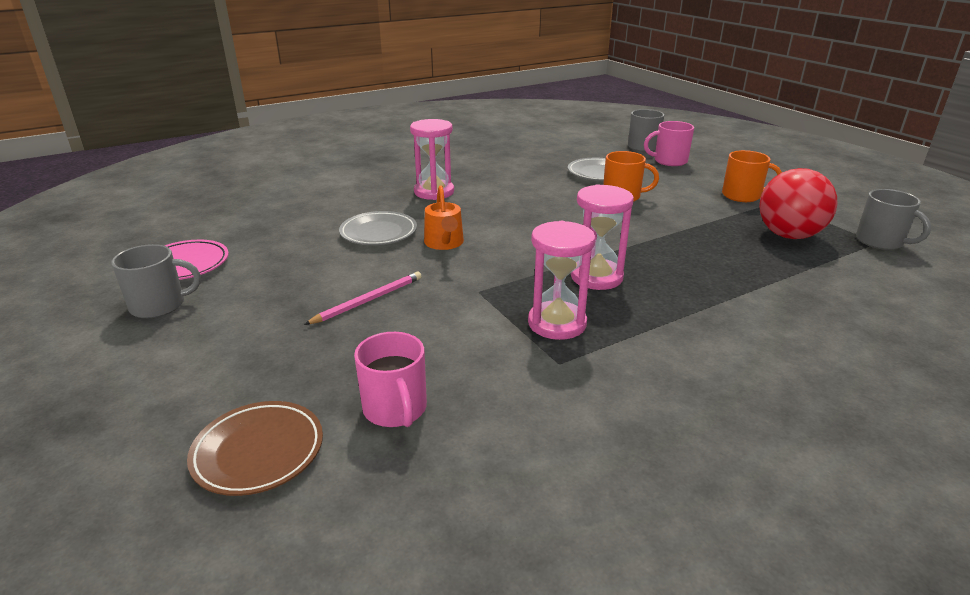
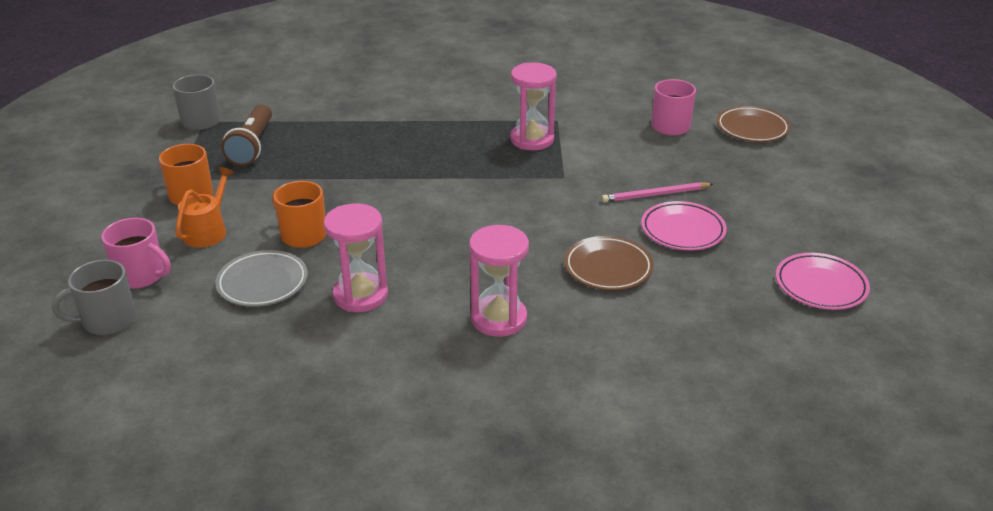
camera: 150 degrees left, 5 degrees up
grey mug [111,244,201,318] -> none
grey plate [339,211,417,245] -> brown plate [564,236,654,290]
orange watering can [424,185,464,250] -> orange watering can moved to [175,167,234,248]
pink hourglass [571,184,634,290] -> pink hourglass moved to [324,204,388,312]
red ball [759,168,838,239] -> brown flashlight [221,104,272,166]
none -> pink plate [641,201,727,250]

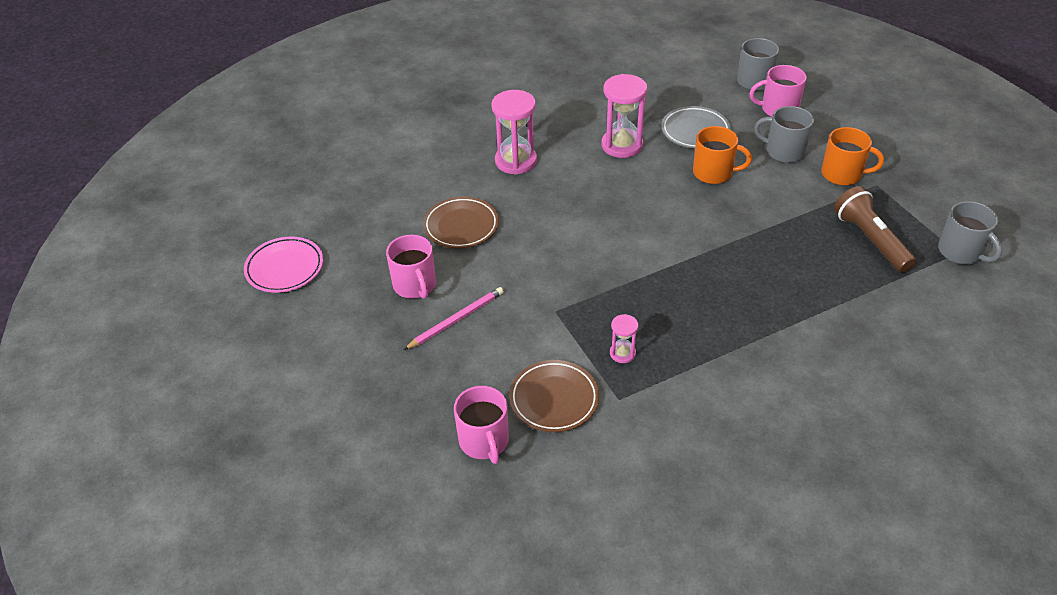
camera: 155 degrees right, 10 degrees up
orange watering can [175,167,234,248] -> grey mug [754,106,814,163]
pink hourglass [510,63,557,150] -> pink hourglass [610,314,638,363], size x0.51
pink plate [641,201,727,250] -> pink mug [386,235,436,299]
brown plate [717,106,790,142] -> brown plate moved to [509,360,599,432]

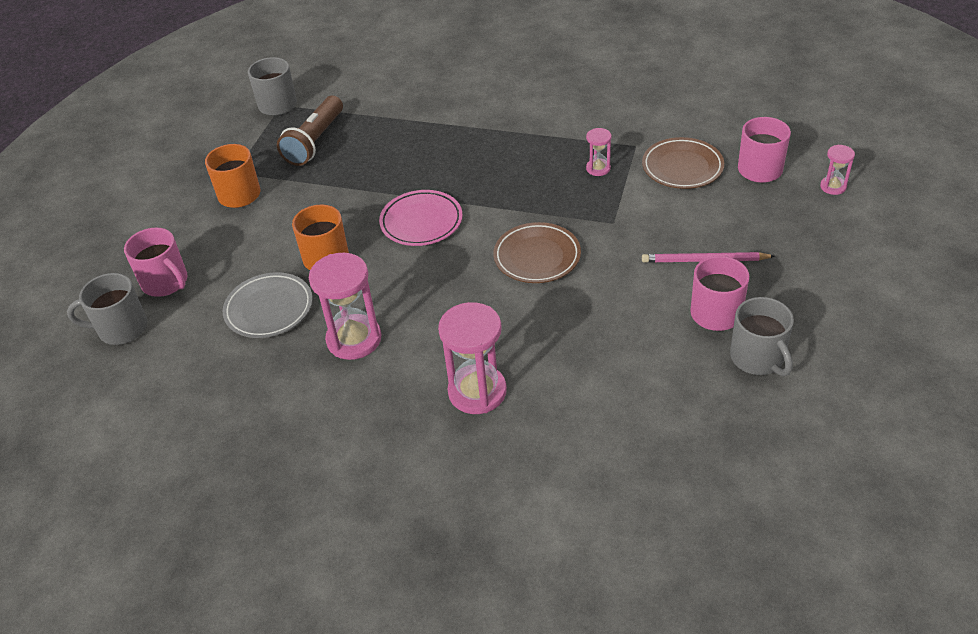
camera: 135 degrees left, 0 degrees up
pink plate [244,236,323,293] -> pink plate moved to [379,190,463,246]
brown plate [423,197,499,248] -> brown plate moved to [493,222,581,283]
grey mug [754,106,814,163] -> grey mug moved to [730,297,794,376]
none -> pink hourglass [820,145,855,195]

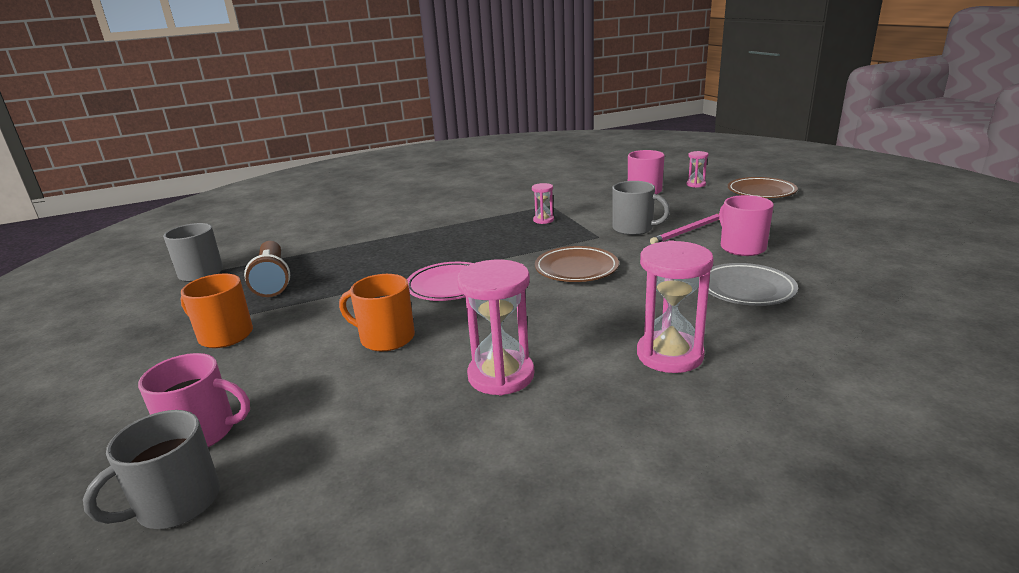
camera: 40 degrees left, 20 degrees down
grey plate [223,272,313,338] -> grey plate moved to [708,263,798,306]
brown plate [642,137,724,189] -> brown plate moved to [728,177,798,198]
grey mug [730,297,794,376] -> grey mug moved to [612,181,670,235]

